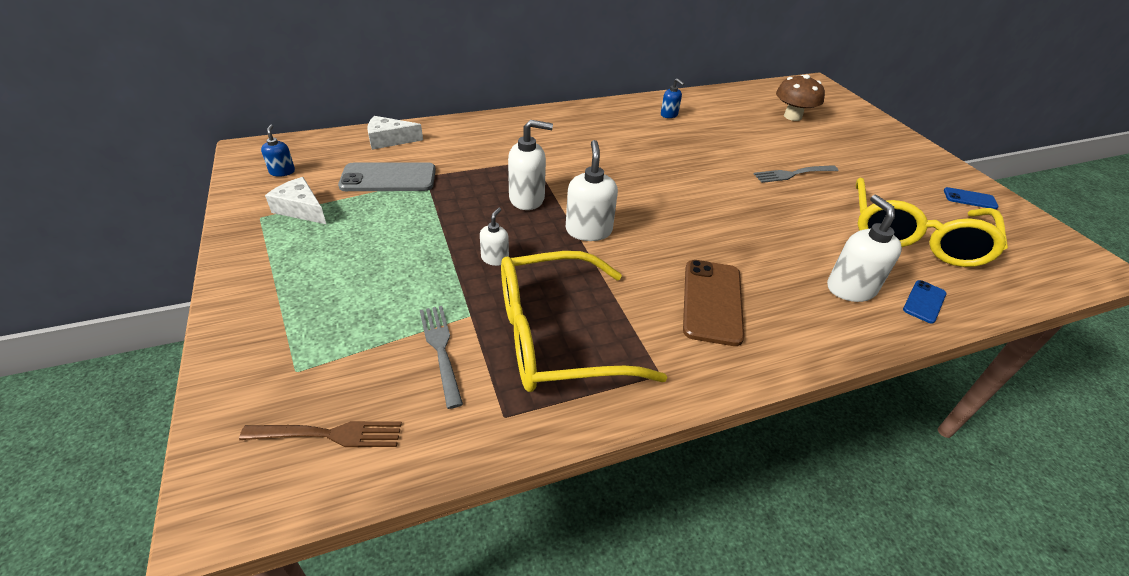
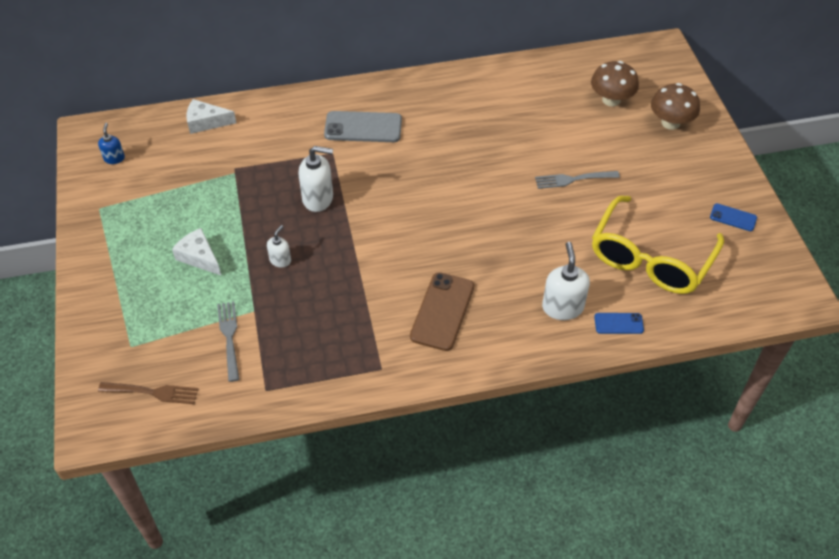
camera: 10 degrees right, 10 degrees up
white cheese [265,177,326,224] -> white cheese moved to [172,228,221,275]
grey phone [338,163,436,191] -> grey phone moved to [324,111,402,142]
yellow glasses [501,251,667,392] -> none
white soap dispenser [566,140,618,241] -> none
blue soap dispenser [661,78,684,118] -> none
blue phone [903,280,946,324] -> blue phone turned 45 degrees clockwise [594,313,644,334]
none -> brown mushroom [651,83,700,130]

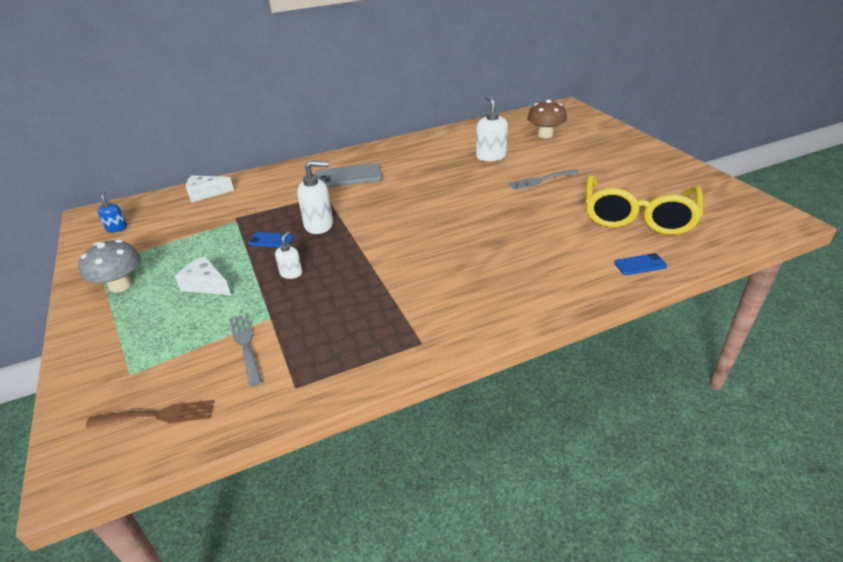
camera: 10 degrees left, 15 degrees down
brown phone [410,272,474,351] -> none
white soap dispenser [542,242,590,320] -> white soap dispenser moved to [476,95,508,161]
brown mushroom [651,83,700,130] -> none
blue phone [710,203,757,231] -> blue phone moved to [248,232,294,248]
none -> grey mushroom [79,239,141,293]

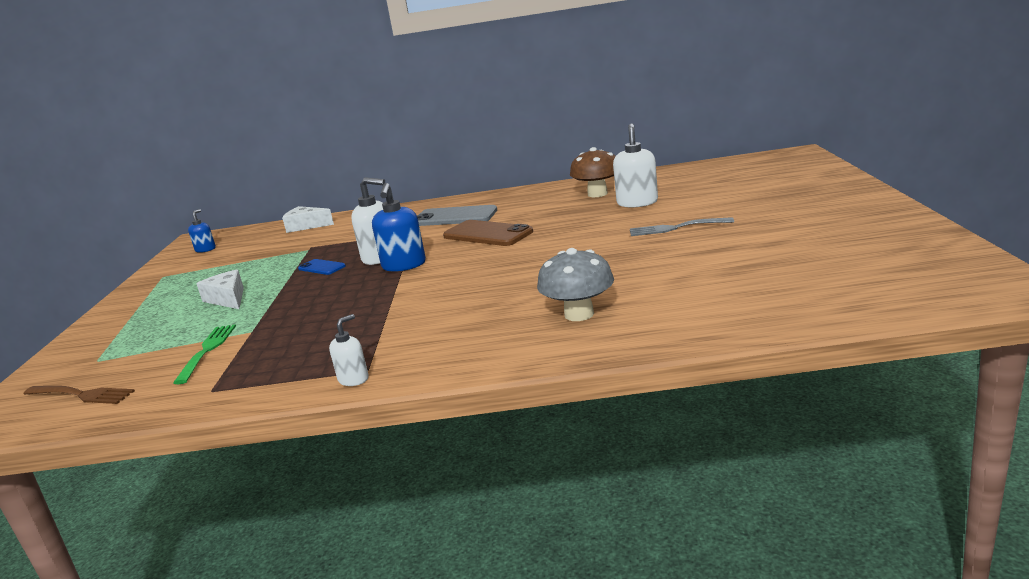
camera: 25 degrees right, 15 degrees down
grey mushroom [79,239,141,293] -> grey mushroom moved to [537,248,614,321]
grey fork [229,313,262,387] -> green fork [173,324,236,384]
white soap dispenser [275,231,302,279] -> white soap dispenser moved to [329,314,369,386]
brown mushroom [527,99,567,138] -> brown mushroom moved to [570,147,615,197]
yellow glasses [586,175,703,235] -> none
blue phone [614,253,667,275] -> none
none -> blue soap dispenser [372,183,426,272]
none -> brown phone [443,220,533,246]

